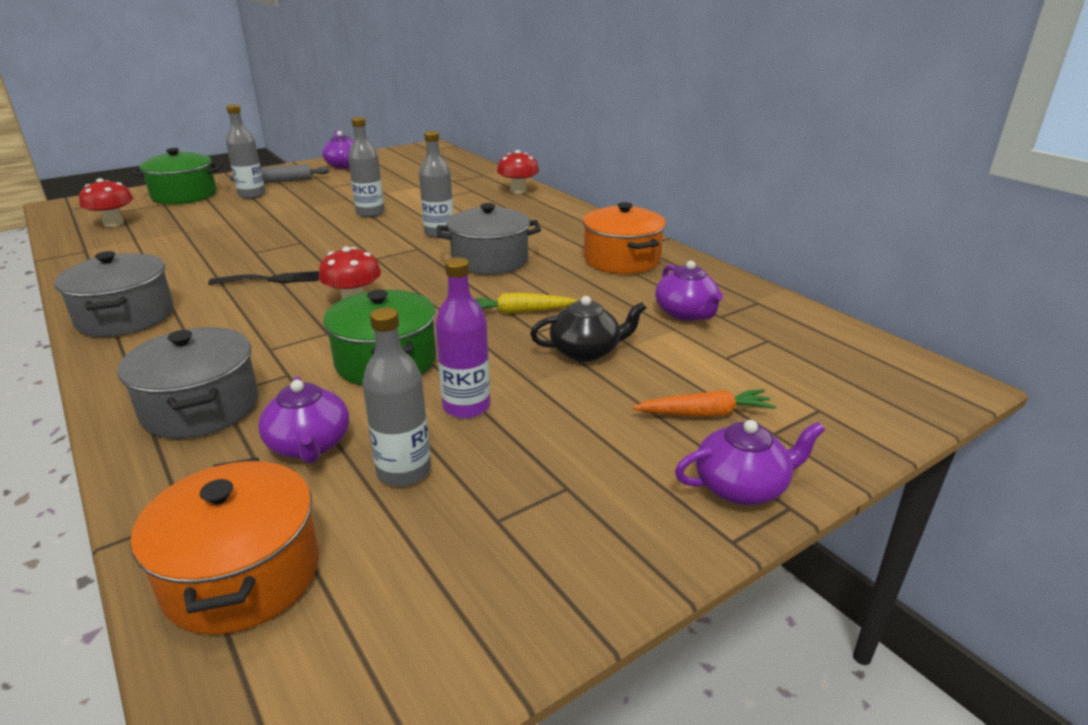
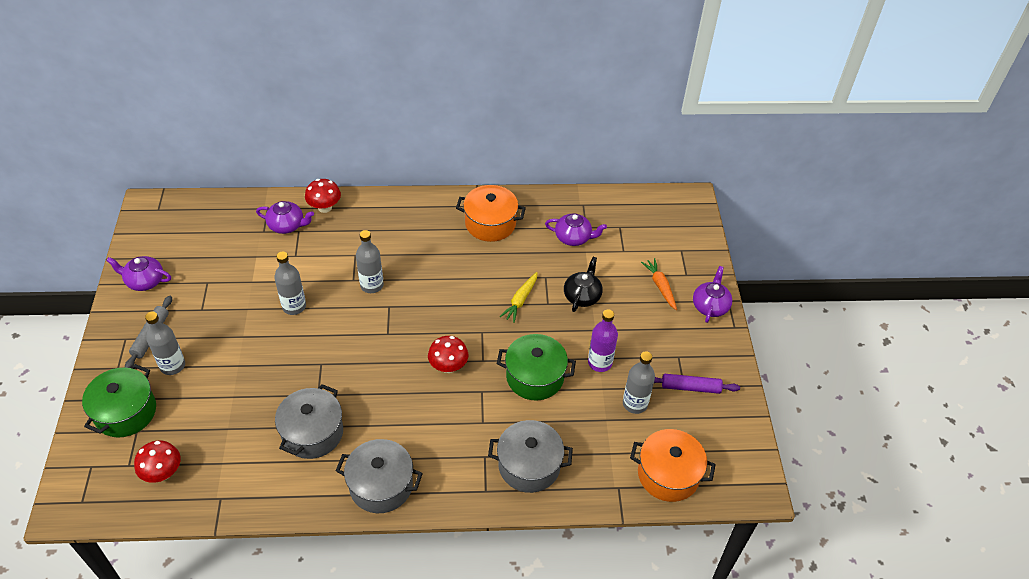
camera: 60 degrees left, 20 degrees up
black fork [208,271,319,285] -> none
purple teapot [258,376,349,464] -> purple teapot moved to [256,201,314,234]
grey pot [437,203,541,275] -> grey pot moved to [275,384,343,459]
orange carrot [633,389,776,417] -> orange carrot turned 45 degrees counterclockwise [641,258,677,310]
none -> purple rolling pin [654,374,740,394]

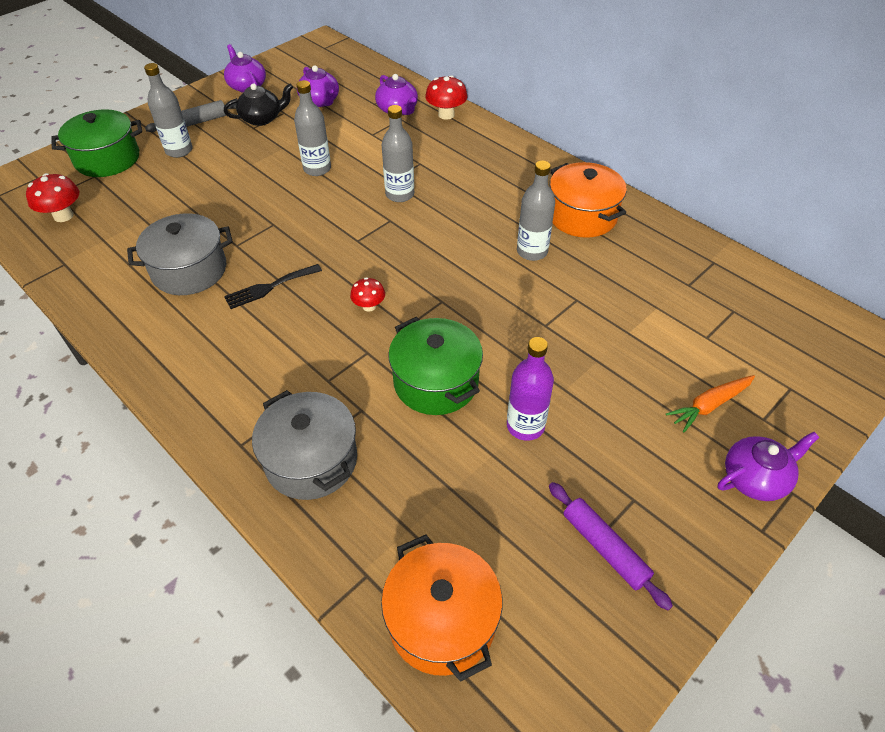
camera: 50 degrees right, 0 degrees up
grey pot [336,439,423,513] -> none
red mushroom [428,336,468,373] -> red mushroom [350,277,385,312], size x0.64
yellow carrot [500,272,538,323] -> none
purple teapot [545,213,607,246] -> purple teapot moved to [297,65,339,107]
black teapot [564,257,603,312] -> black teapot moved to [224,83,293,126]
grey bottle [623,351,655,414] -> grey bottle moved to [517,161,555,261]
orange carrot [641,258,677,310] -> orange carrot turned 150 degrees counterclockwise [666,375,755,432]
none -> black fork [224,264,322,309]

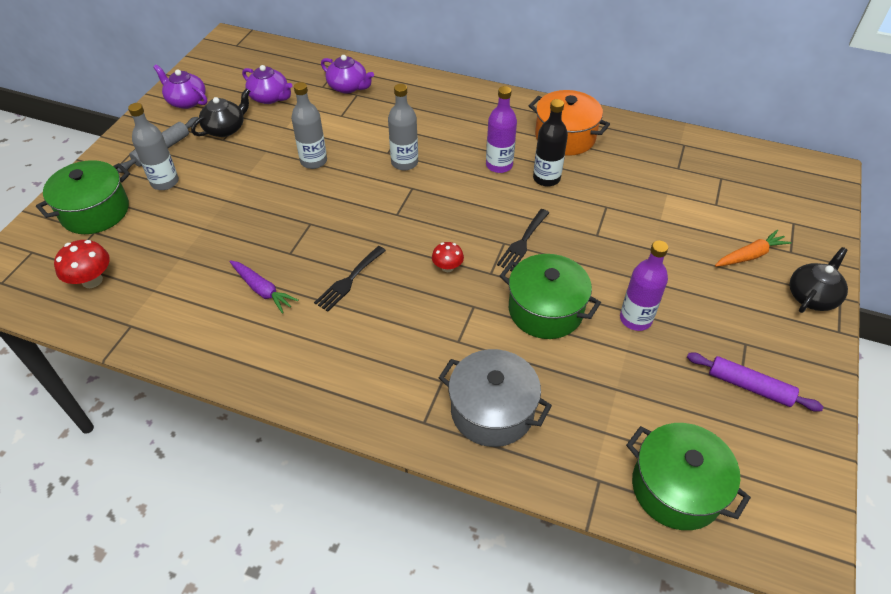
camera: 25 degrees left, 0 degrees up
grey pot [127,213,233,295] -> purple carrot [229,260,299,314]
orange pot [381,535,503,682] -> green pot [626,423,751,530]
red mushroom [425,75,468,120] -> none
grey bottle [517,161,555,261] -> black bottle [533,99,568,187]
orange carrot [666,375,755,432] -> orange carrot turned 150 degrees counterclockwise [715,230,792,267]
purple teapot [718,432,819,501] -> black teapot [790,247,848,313]
none -> purple bottle [486,86,517,173]
none -> black fork [497,209,549,271]

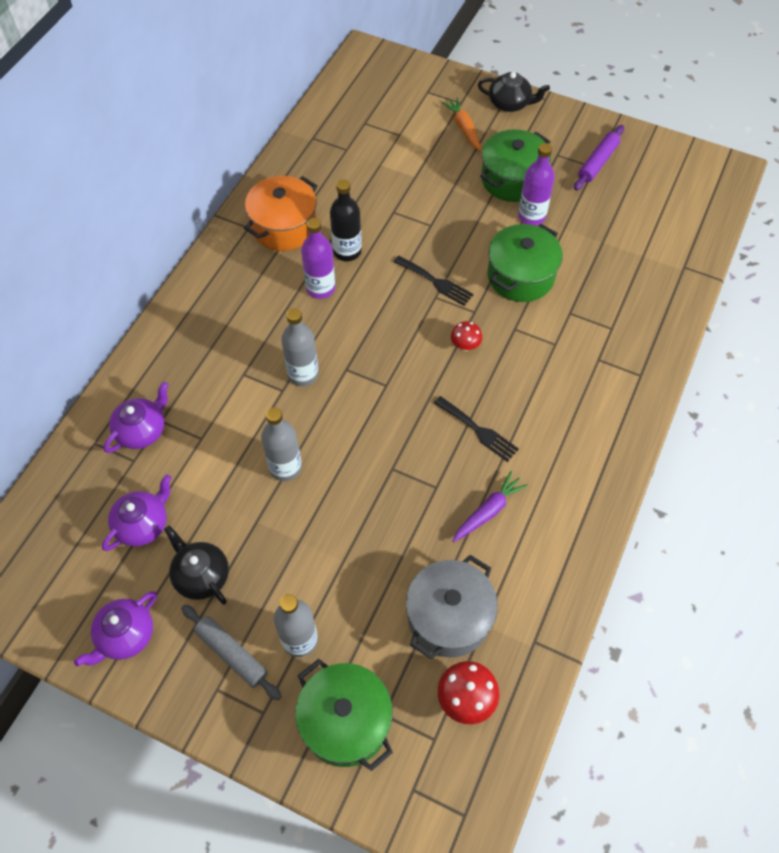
camera: 85 degrees left, 10 degrees up
grey pot [439,349,552,447] -> grey pot moved to [406,555,498,660]
green pot [626,423,751,530] -> green pot moved to [480,129,551,202]
black teapot [790,247,848,313] -> black teapot turned 150 degrees clockwise [478,72,550,112]

